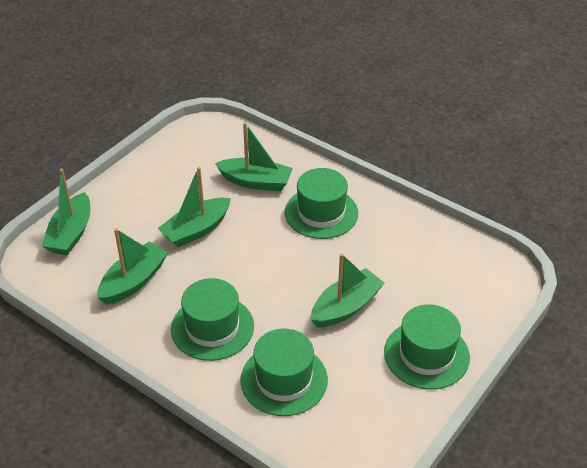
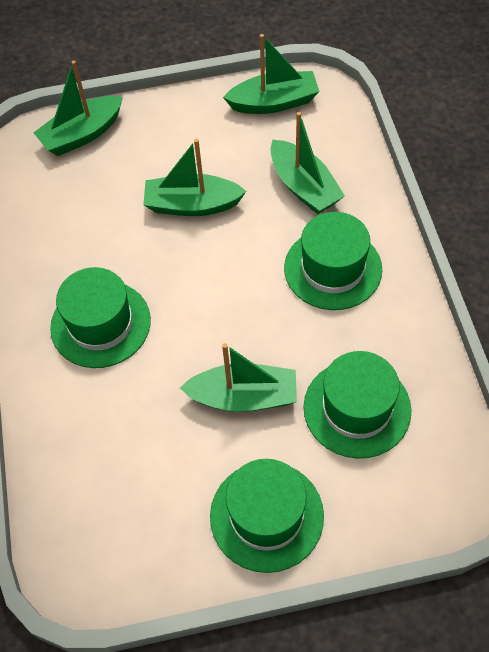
camera: 45 degrees right, 15 degrees up
green boat [97,228,168,305] -> green boat moved to [223,34,320,114]
green hat [240,329,328,416] -> green hat moved to [304,351,411,459]

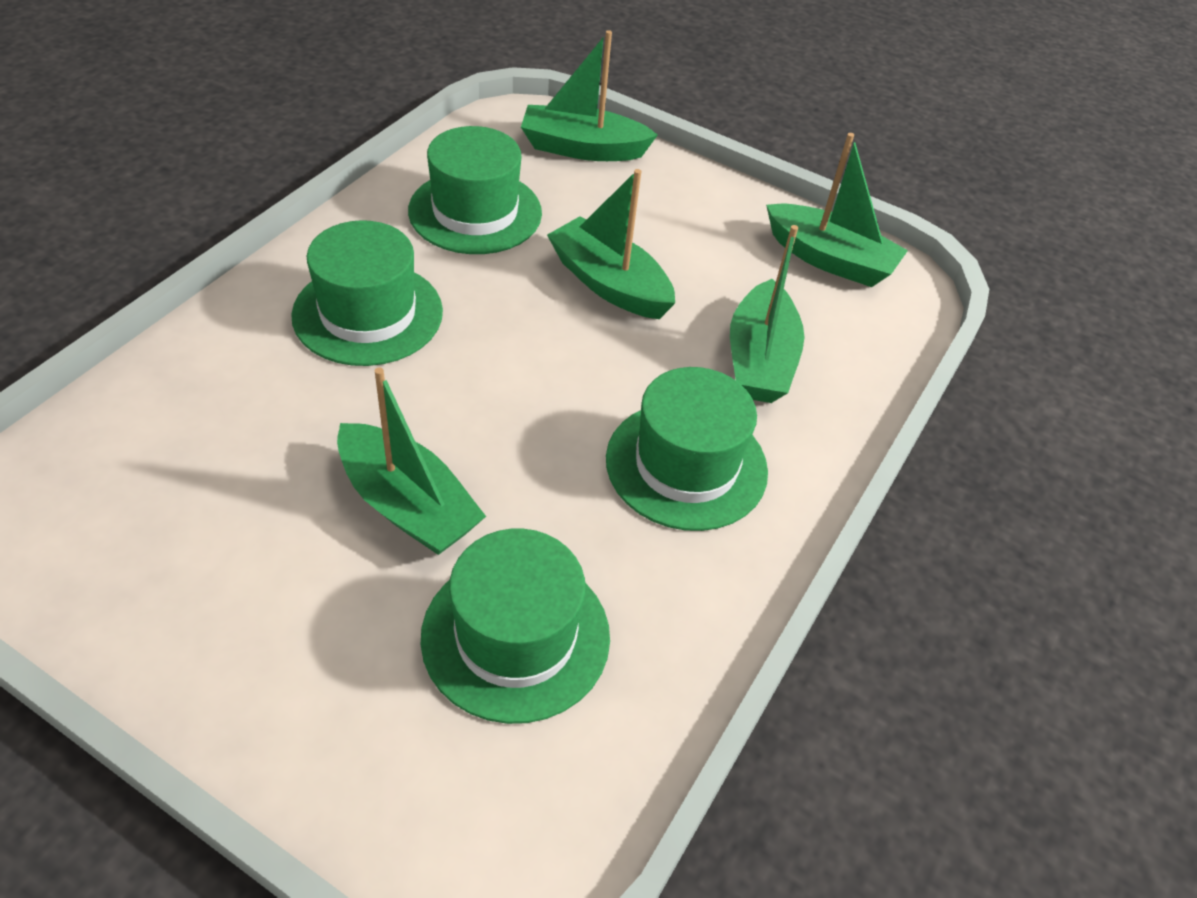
camera: 35 degrees right, 10 degrees down
green hat [210,459,324,573] -> green hat moved to [408,126,542,254]

